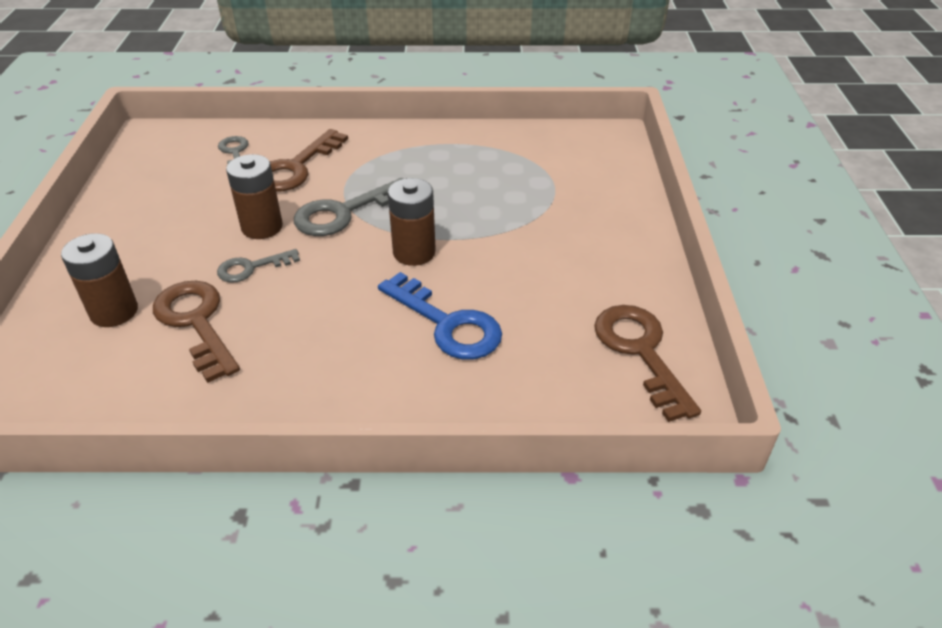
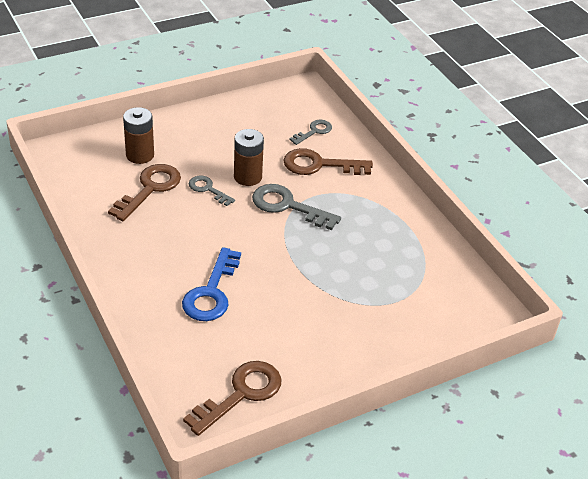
camera: 60 degrees right, 0 degrees up
brown battery [388,178,436,266] -> none

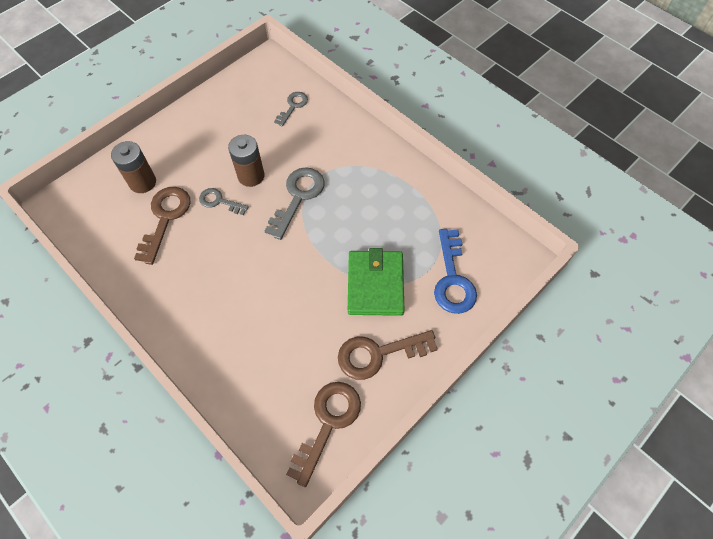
camera: 15 degrees left, 20 degrees up
blue key [182,247,241,321] -> blue key moved to [434,229,477,314]
grey key [252,184,341,230] -> grey key turned 105 degrees clockwise [265,167,325,240]
brown key [283,148,373,175] -> brown key moved to [338,330,438,380]
none -> green wallet [348,248,404,316]

